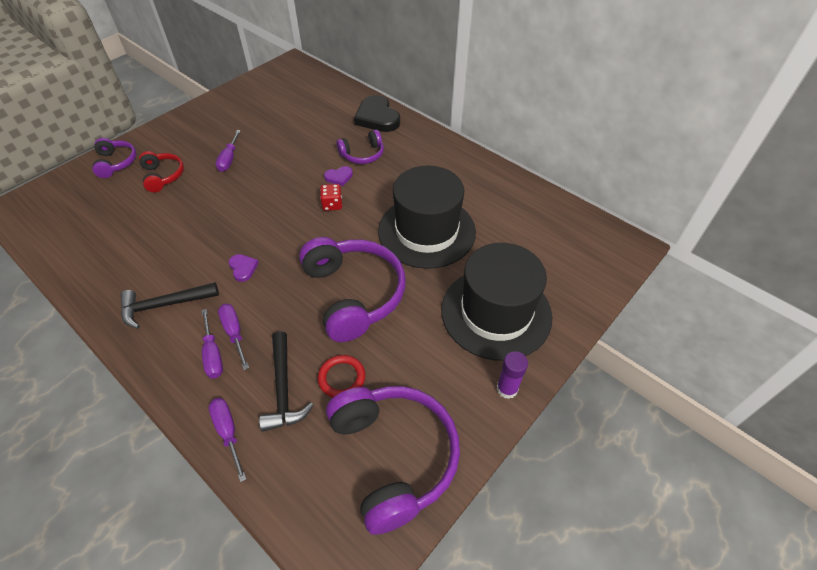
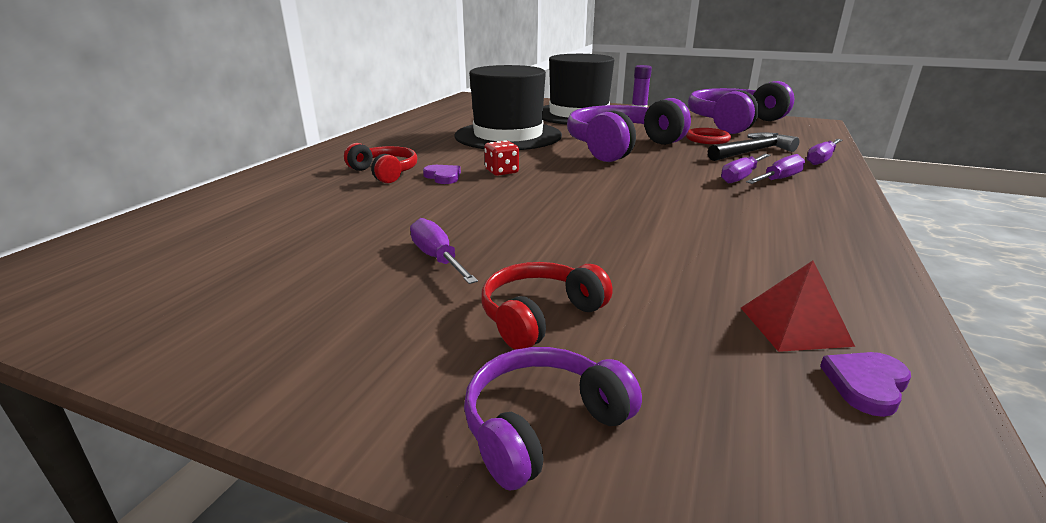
camera: 110 degrees left, 25 degrees down
black hammer [120,282,219,329] -> none
purple screwdriver [216,130,241,172] -> purple screwdriver turned 105 degrees counterclockwise [410,218,478,284]
purple heart [229,254,259,282] -> purple heart moved to [820,352,911,417]
purple headphones [336,130,384,164] -> red headphones [344,143,417,184]
black heart [354,95,400,132] -> none
none -> red pyramid [741,261,855,352]

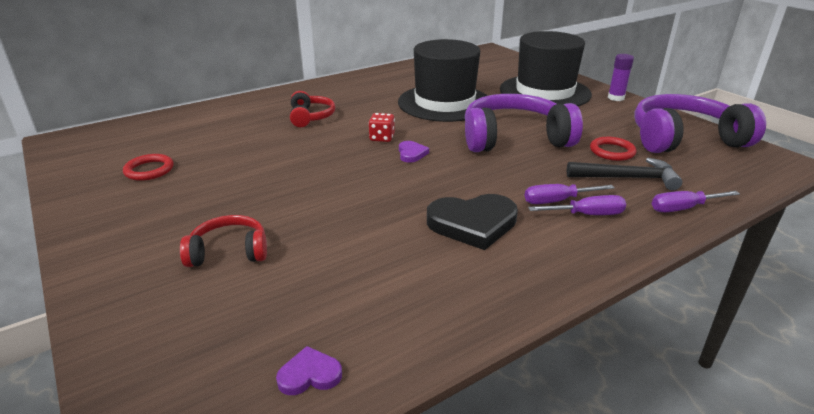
camera: 35 degrees right, 5 degrees up
purple screwdriver [410,218,478,284] -> none
purple heart [423,165,461,184] -> purple heart moved to [399,141,429,163]
purple headphones [464,347,642,491] -> none
red pyramid [741,261,855,352] -> none
none -> red ring [123,154,174,181]
none -> black heart [427,194,518,250]

